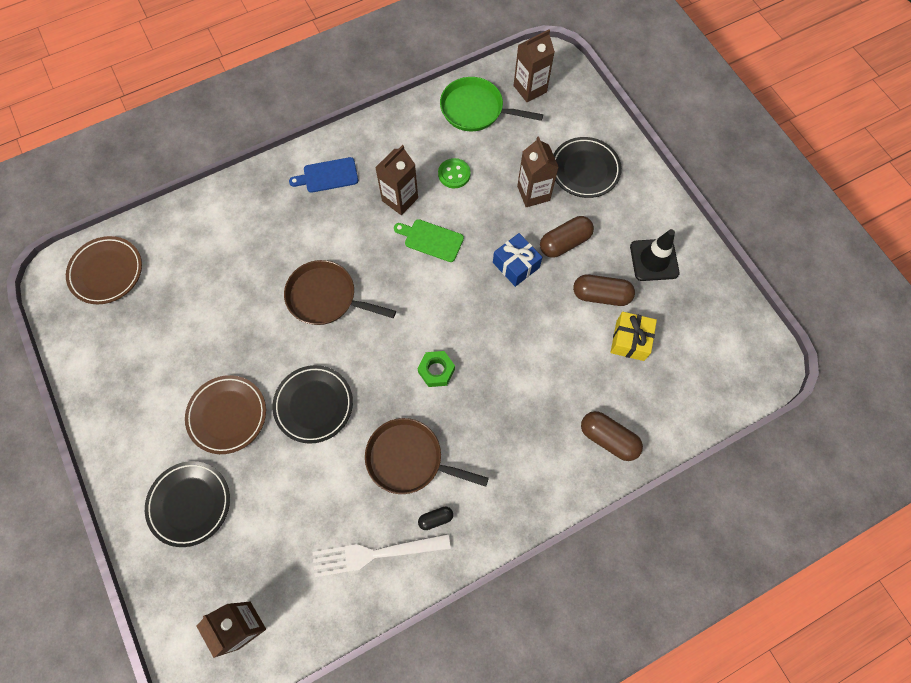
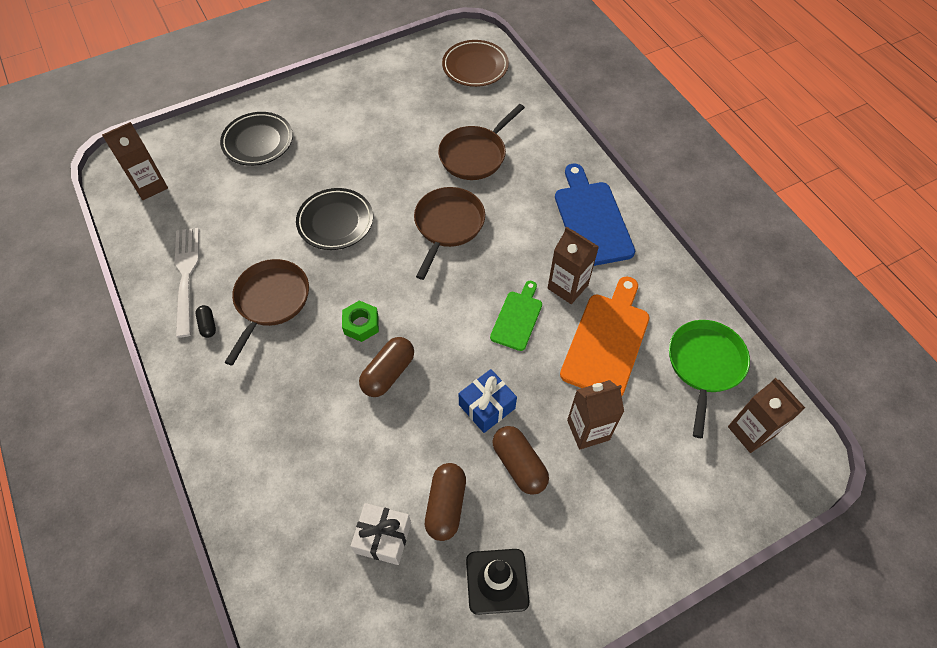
camera: 90 degrees right, 10 degrees down
brown plate [185,375,266,454] -> none
blue cutting board [289,157,358,193] -> blue cutting board [555,164,635,266], size x1.70
green button [438,158,471,188] -> orange cutting board [560,276,650,396]
black plate [553,137,622,198] -> none
brown capsule [581,411,643,461] -> brown capsule moved to [359,337,414,397]
yellow gift [611,312,657,361] -> white gift [351,503,411,565]
none -> brown pan [438,104,525,180]

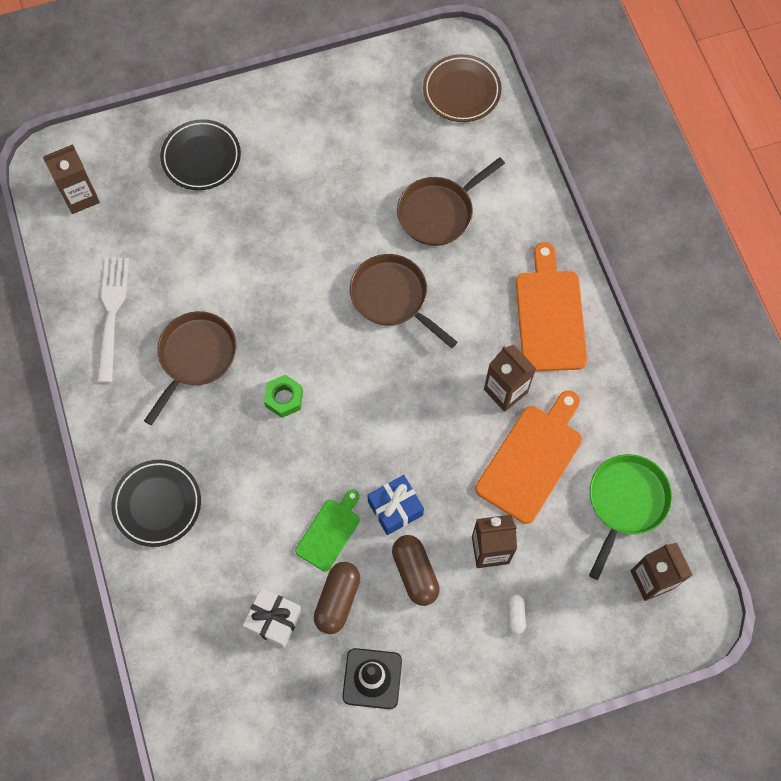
camera: 10 degrees right, 10 degrees up
black capsule [196,305,216,338] -> none
black plate [296,188,373,250] -> black plate moved to [111,460,201,547]
brown capsule [359,337,414,397] -> none
brown pan [414,187,485,280] -> brown pan turned 75 degrees counterclockwise [350,254,457,348]
green cutting board [490,281,542,351] -> green cutting board moved to [295,489,360,572]
blue cutting board [555,164,635,266] -> orange cutting board [516,242,587,371]
none -> white capsule [507,594,526,635]

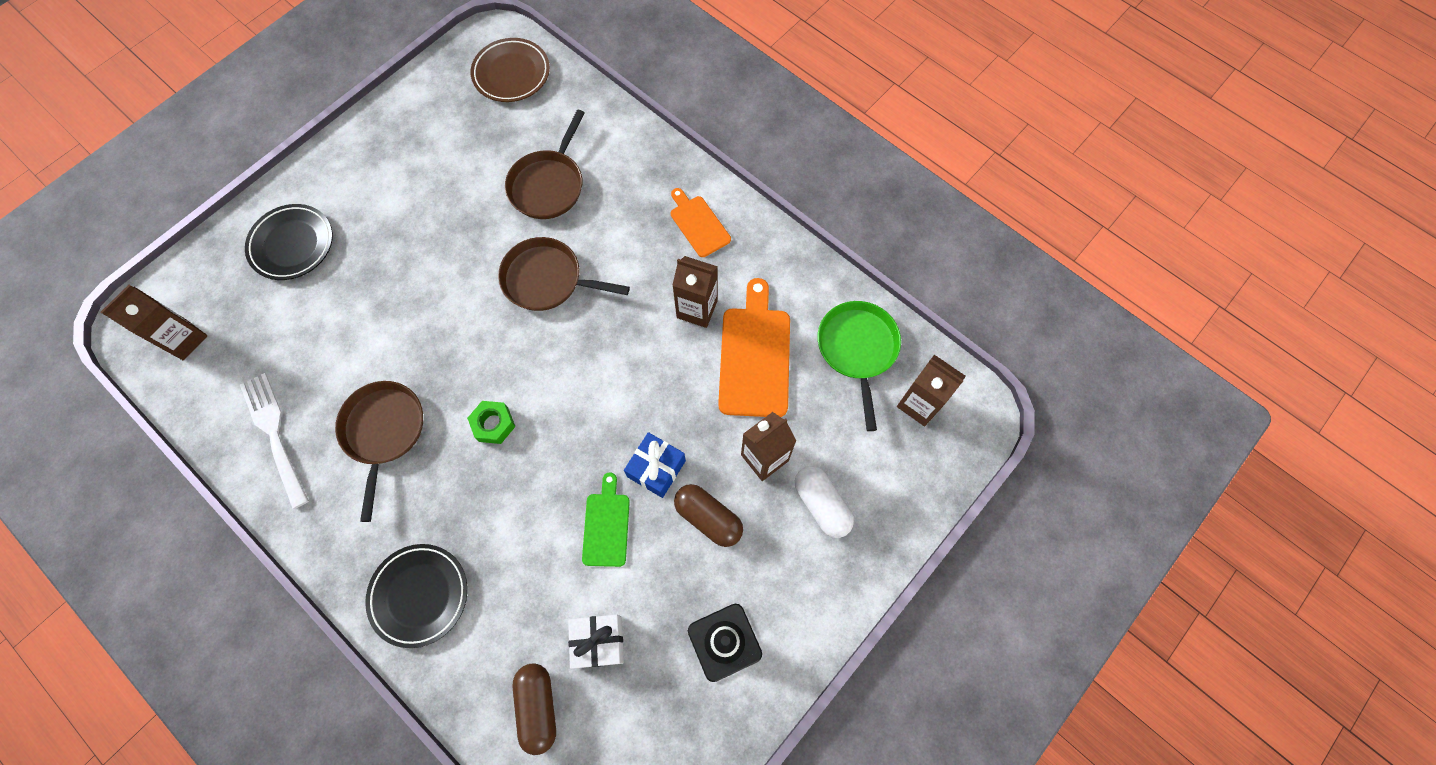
camera: 30 degrees left, 0 degrees up
brown capsule [314,562,360,634] -> brown capsule moved to [512,664,556,755]
white capsule [507,594,526,635] -> white capsule [794,466,854,538], size x1.86
orange cutting board [516,242,587,371] -> orange cutting board [671,188,731,257], size x0.59

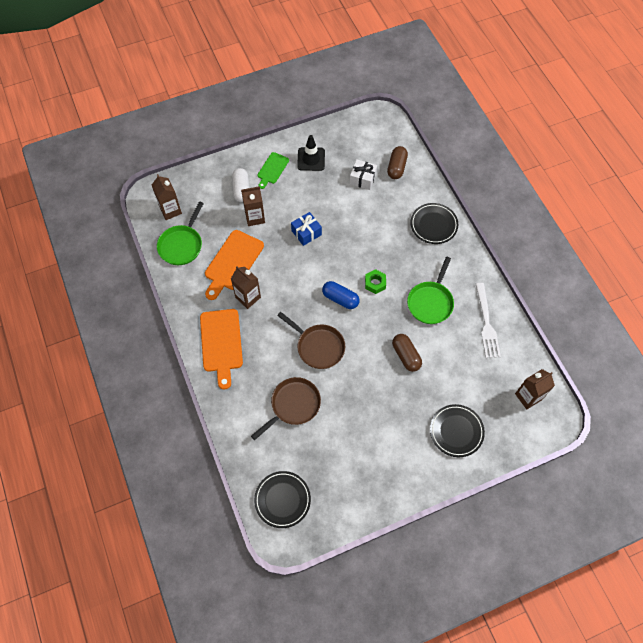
camera: 155 degrees left, 5 degrees down
brown pan [335,381,423,522] -> green pan [407,257,454,324]
brown plate [471,38,550,102] -> black plate [254,471,311,528]
green cutting board [582,472,630,567] -> green cutting board moved to [258,152,289,189]
orange cutting board [671,188,731,257] -> orange cutting board [200,309,243,389], size x1.70
brown capsule [674,484,743,547] -> brown capsule moved to [392,334,422,372]
none -> blue capsule [322,281,359,309]

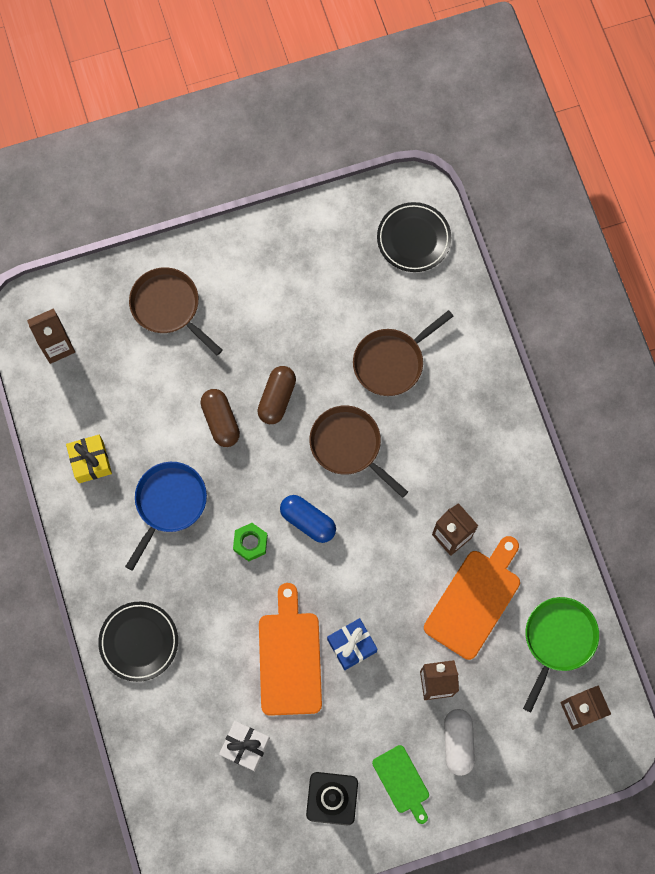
camera: 175 degrees left, 10 degrees up
orange cutting board [200,309,243,389] -> orange cutting board moved to [259,583,322,716]
green cutting board [258,152,289,189] -> green cutting board turned 120 degrees clockwise [372,745,429,824]
brown capsule [387,146,408,179] -> brown capsule moved to [257,366,296,424]
green pan [407,257,454,324] -> blue pan [125,462,207,571]
black plate [430,404,485,457] -> brown pan [129,267,223,356]
white fork [476,283,501,358] -> yellow gift [66,435,112,483]

